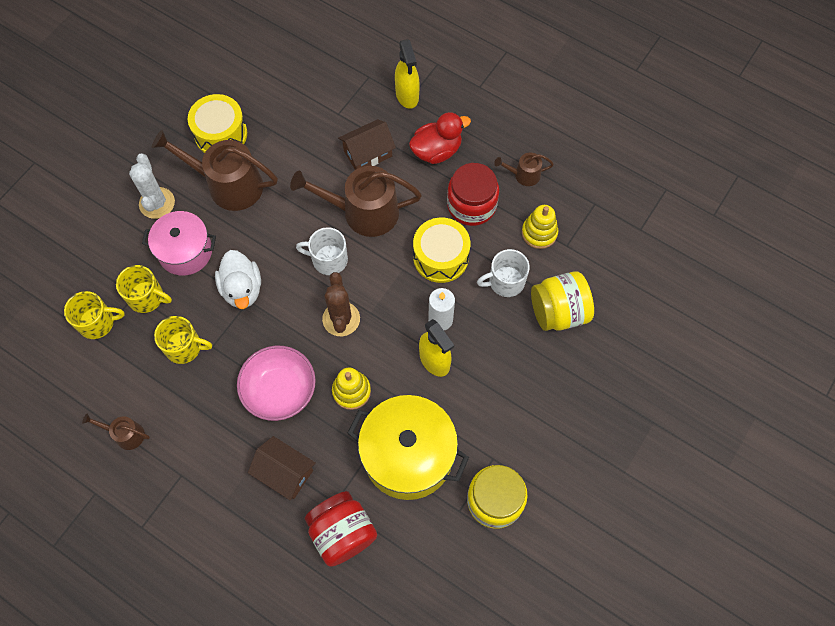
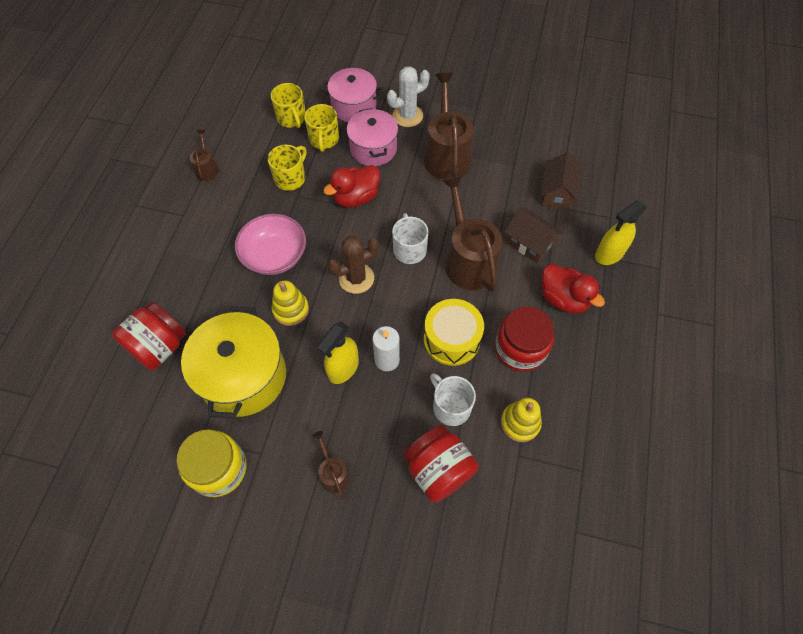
camera: 70 degrees right, 5 degrees down
yellow mug [154,316,212,364] -> yellow mug turned 135 degrees counterclockwise [268,145,307,191]
yellow drum [188,94,247,153] -> none
white duck [215,250,261,309] -> red duck [323,165,380,207]
brown house [248,436,316,501] -> brown house moved to [541,152,582,210]
brown watering can [494,153,554,186] -> brown watering can moved to [312,431,350,500]
yellow jar [531,271,594,331] -> red jar [403,425,479,502]
none -> pink pot [322,68,383,122]

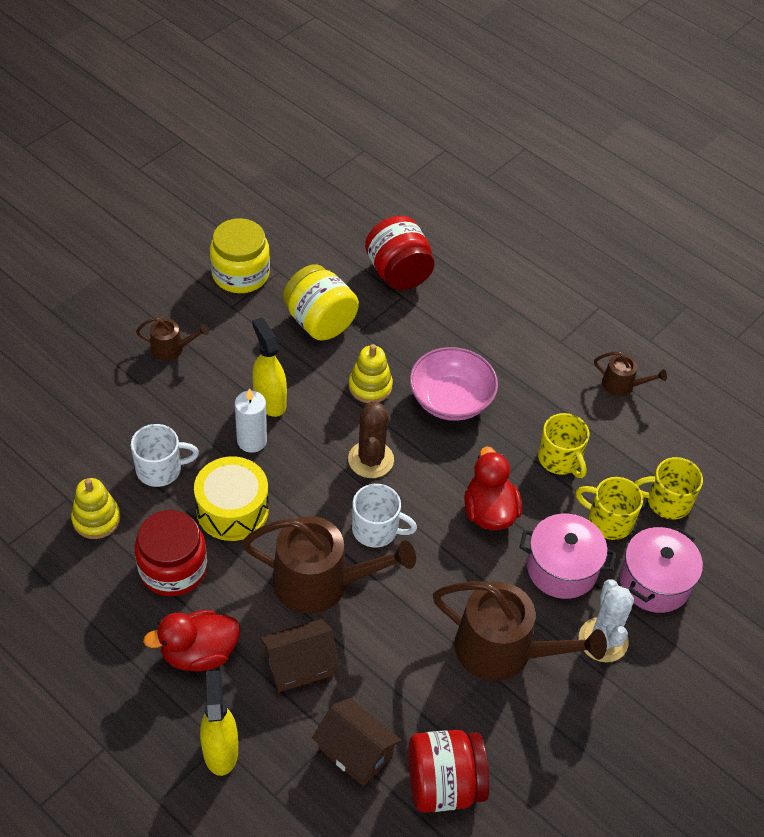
camera: 115 degrees right, 10 degrees down
yellow pot [181,306,286,418] -> yellow jar [283,264,359,340]
red jar [403,425,479,502] -> red jar moved to [408,730,490,813]

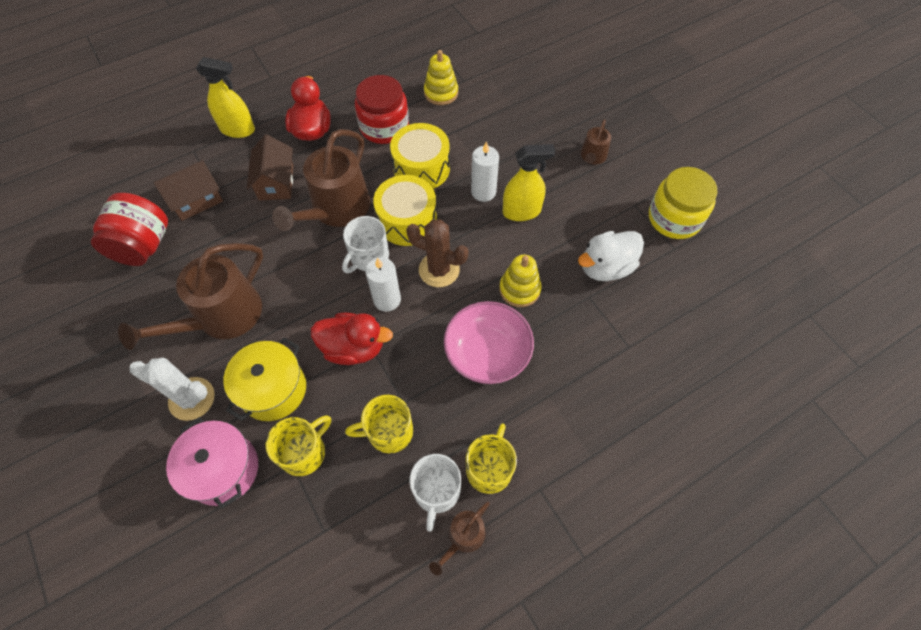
camera: 110 degrees right, 10 degrees up
white mug [131,424,199,487] -> white mug moved to [409,454,461,532]
yellow jar [283,264,359,340] -> white duck [578,231,644,281]
red jar [365,216,435,290] -> none
pink pot [519,514,616,599] -> yellow pot [223,338,306,421]
yellow mug [635,457,703,520] -> yellow mug moved to [466,423,517,494]
none -> white candle [365,257,401,312]
none -> yellow drum [373,175,437,246]

